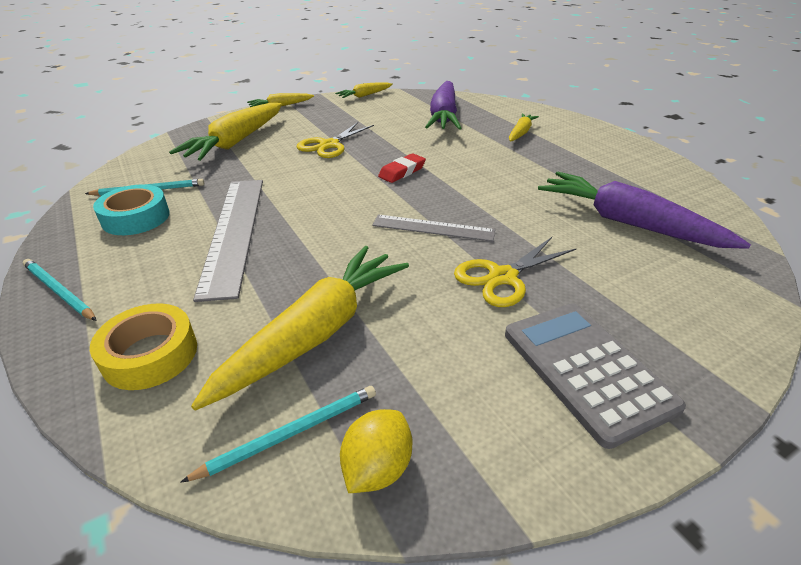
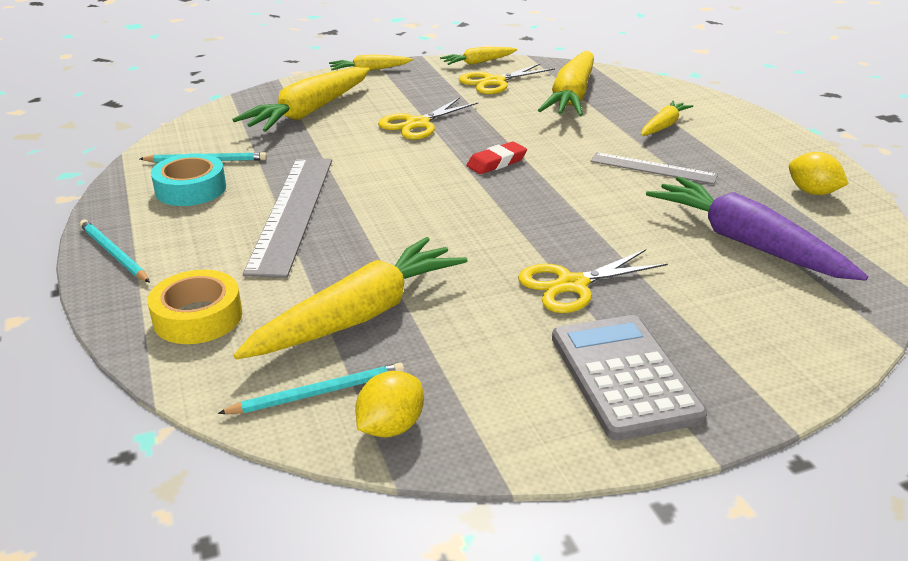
camera: 10 degrees right, 5 degrees down
grey ruler [372,215,495,242] -> grey ruler moved to [591,152,718,184]
purple carrot [425,81,461,130] -> yellow carrot [538,51,594,116]
none -> yellow scissors [459,63,555,94]
none -> yellow lemon [789,152,849,195]

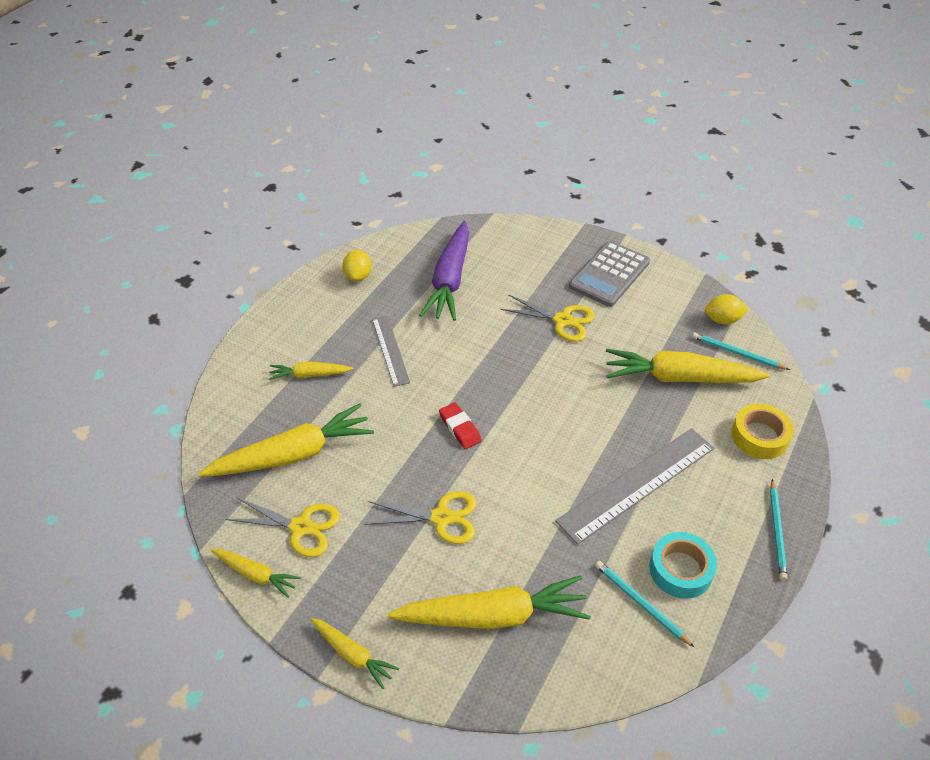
camera: 130 degrees left, 15 degrees up
red eraser [466,141,527,174] -> red eraser turned 45 degrees clockwise [439,402,482,449]

